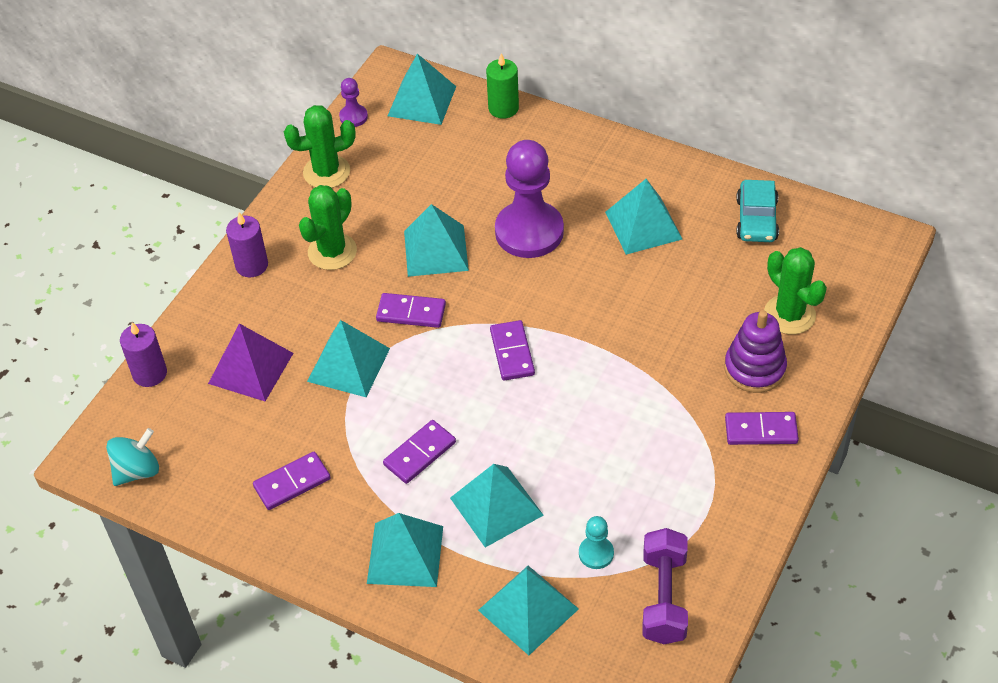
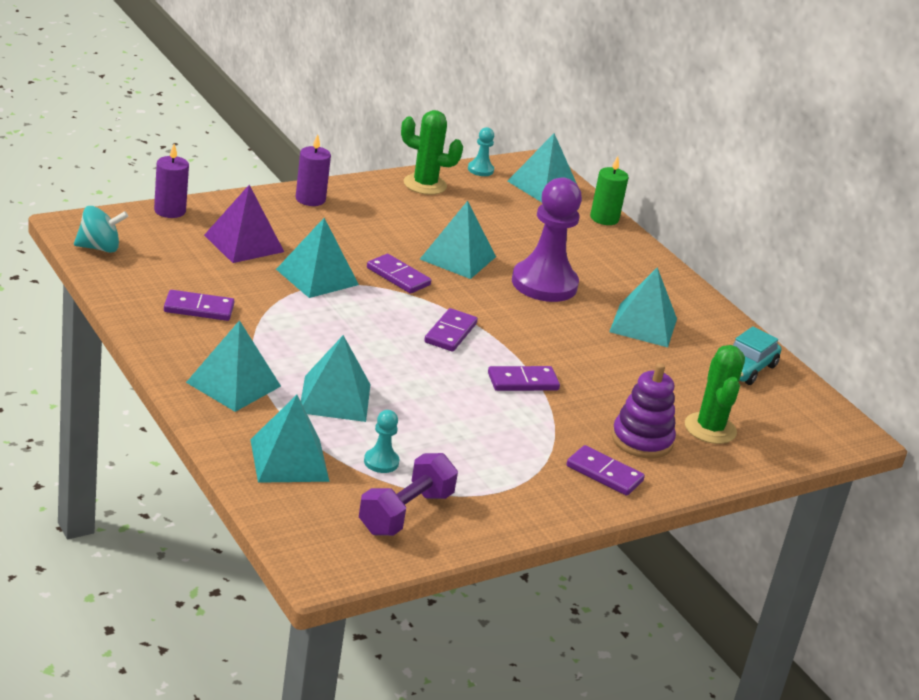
camera: 25 degrees right, 20 degrees down
green cactus [299,185,357,270] -> none
purple pawn [339,78,368,127] -> turquoise pawn [468,127,494,176]
purple domino [383,420,456,484] -> purple domino moved to [488,366,560,391]

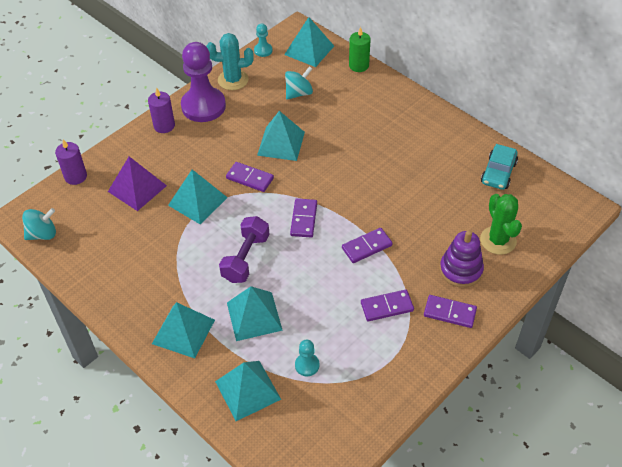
camera: 10 degrees left, 20 degrees up
purple domino [164,290,234,321] -> purple domino moved to [361,290,414,321]
purple dumbbell [359,453,458,536] -> purple dumbbell moved to [219,216,270,283]
green cactus [401,110,463,195] -> turquoise cactus [206,33,254,90]
purple pawn [512,178,582,302] -> purple pawn moved to [181,42,226,122]
turquoise pyramid [609,267,677,347] -> none
none -> turquoise spinning top [285,66,313,100]

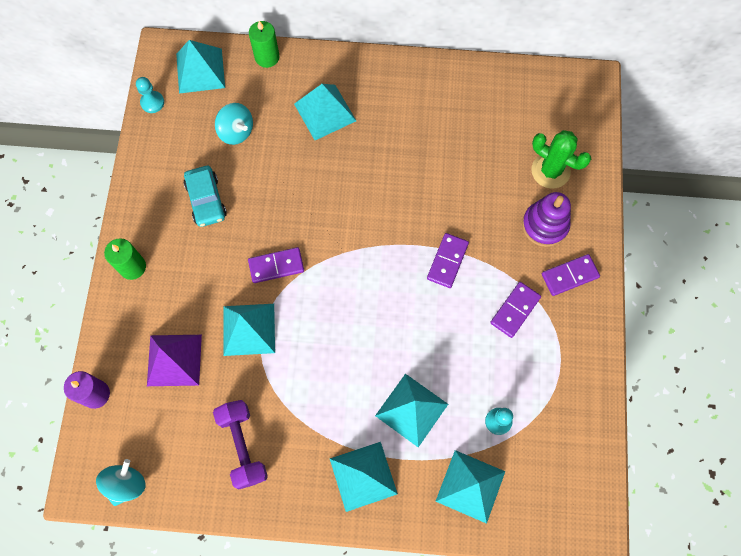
camera: 40 degrees left, 20 degrees up
purple candle [148,88,175,133] -> green candle [104,238,146,280]
purple pawn [181,42,226,122] -> none
turquoise cactus [206,33,254,90] -> none
purple dumbbell [219,216,270,283] -> purple dumbbell moved to [213,400,268,489]
turquoise pyramid [257,111,305,161] -> turquoise pyramid moved to [294,84,356,140]
turquoise spinning top [285,66,313,100] -> turquoise spinning top turned 120 degrees clockwise [215,103,253,145]
purple domino [290,198,317,238] -> none
turquoise car [481,144,518,190] -> turquoise car moved to [184,166,227,227]

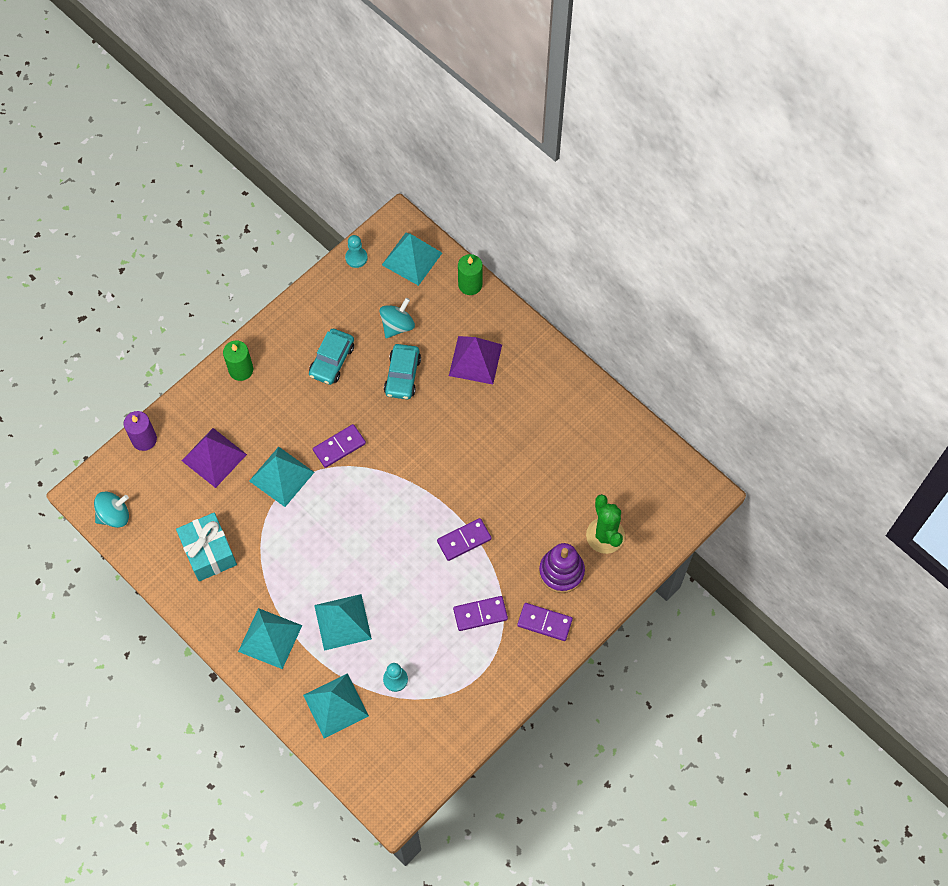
camera: 40 degrees right, 5 degrees down
purple dumbbell [213,400,268,489] -> turquoise gift [176,513,237,581]
turquoise spinning top [215,103,253,145] -> turquoise spinning top turned 135 degrees counterclockwise [380,298,415,338]
purple domino [248,247,304,283] -> purple domino turned 60 degrees counterclockwise [313,424,366,468]
turquoise pyramid [294,84,356,140] -> purple pyramid [449,336,502,384]
none -> turquoise car [384,344,421,399]

